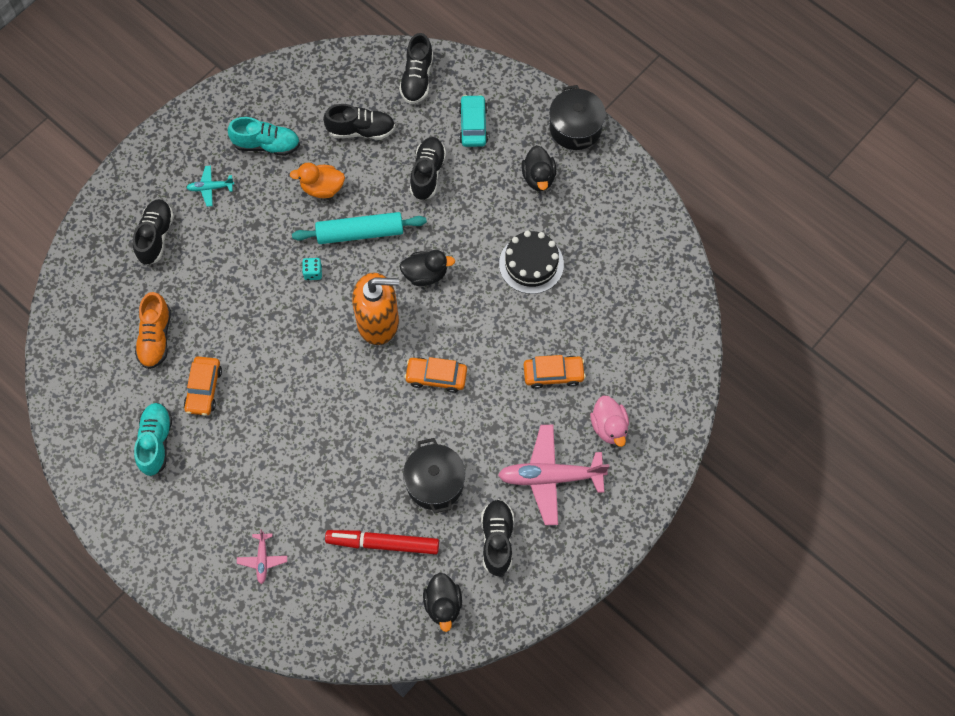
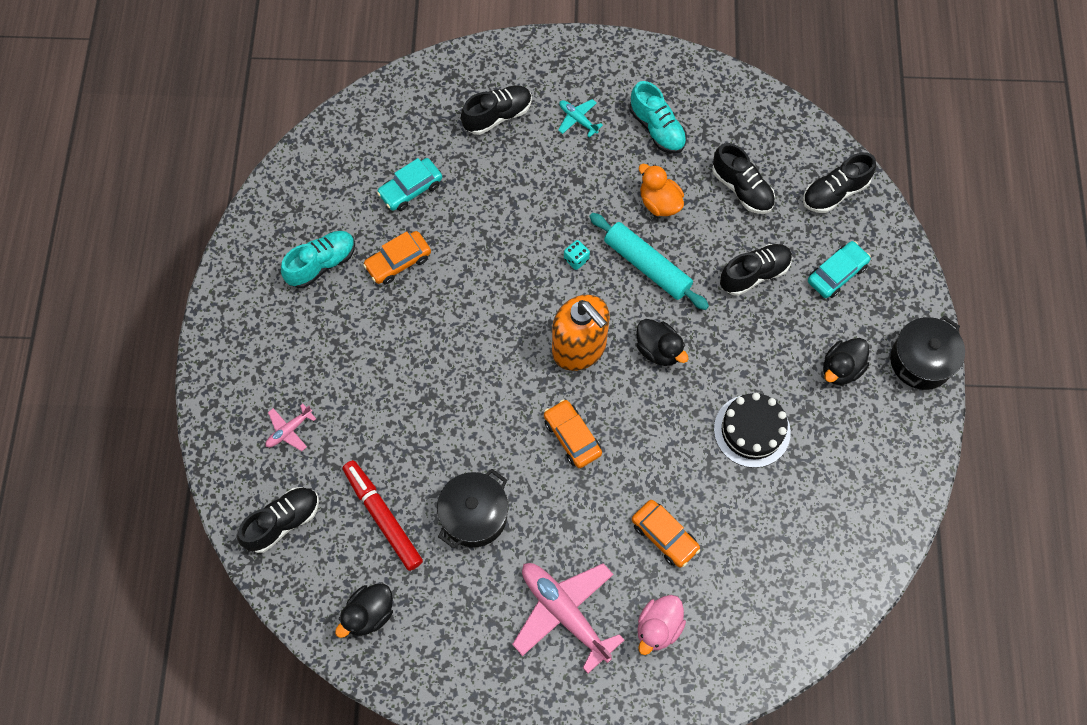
camera: 50 degrees right, 0 degrees up
orange shoe [135,292,171,369] -> turquoise car [377,158,442,211]
black shoe [481,499,514,576] -> black shoe moved to [238,487,319,553]

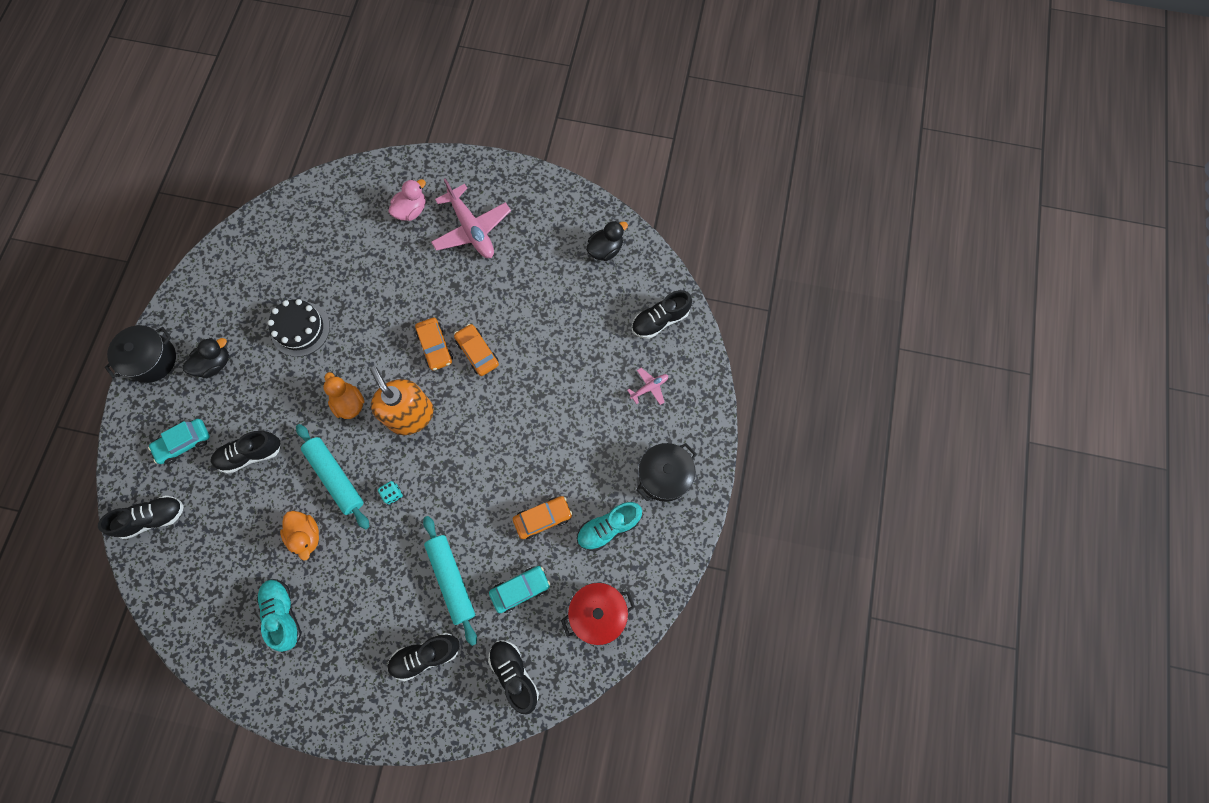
camera: 170 degrees left, 5 degrees up
red marker [343,460,423,571] -> none
black pot [437,469,508,548] -> black pot moved to [636,443,697,502]
turquoise plane [558,99,603,138] -> none
orange car [632,500,700,568] -> orange car moved to [454,324,499,376]
black duck [636,319,689,366] -> orange duck [323,372,365,419]
black shoe [712,143,775,214] -> black shoe moved to [488,640,539,715]
none -> turquoise rolling pin [423,516,477,646]
none -> red pot [561,583,635,645]

